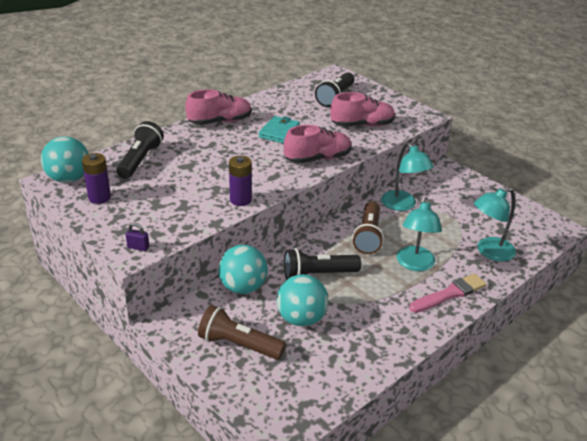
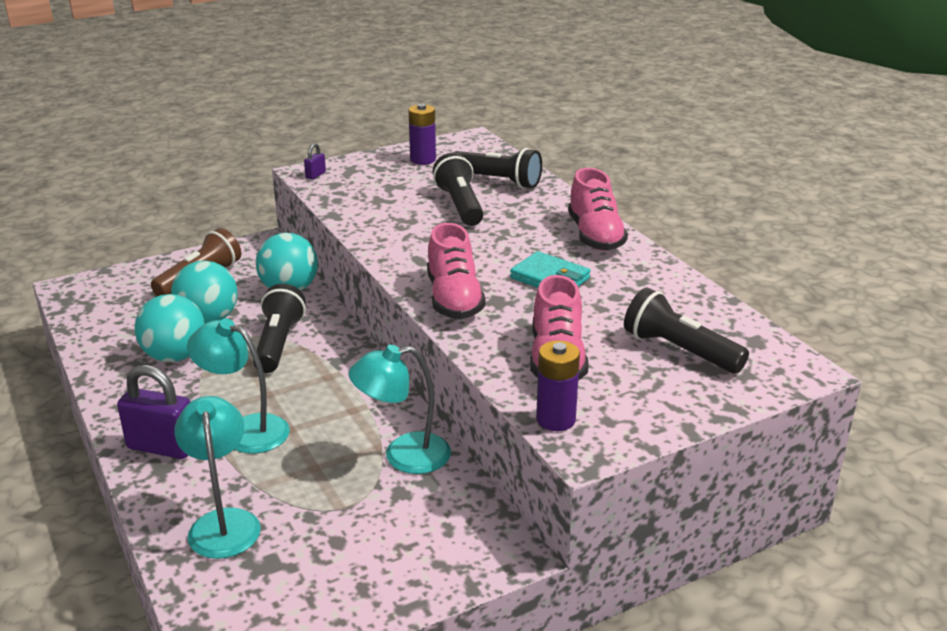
camera: 105 degrees right, 5 degrees down
turquoise ball [41,136,89,183] -> turquoise ball moved to [134,294,205,362]
purple battery [229,156,252,206] -> purple battery moved to [536,340,580,431]
brown flashlight [352,201,384,254] -> none
pink brush [409,273,487,313] -> purple padlock [117,365,190,459]
none -> black flashlight [433,153,483,226]

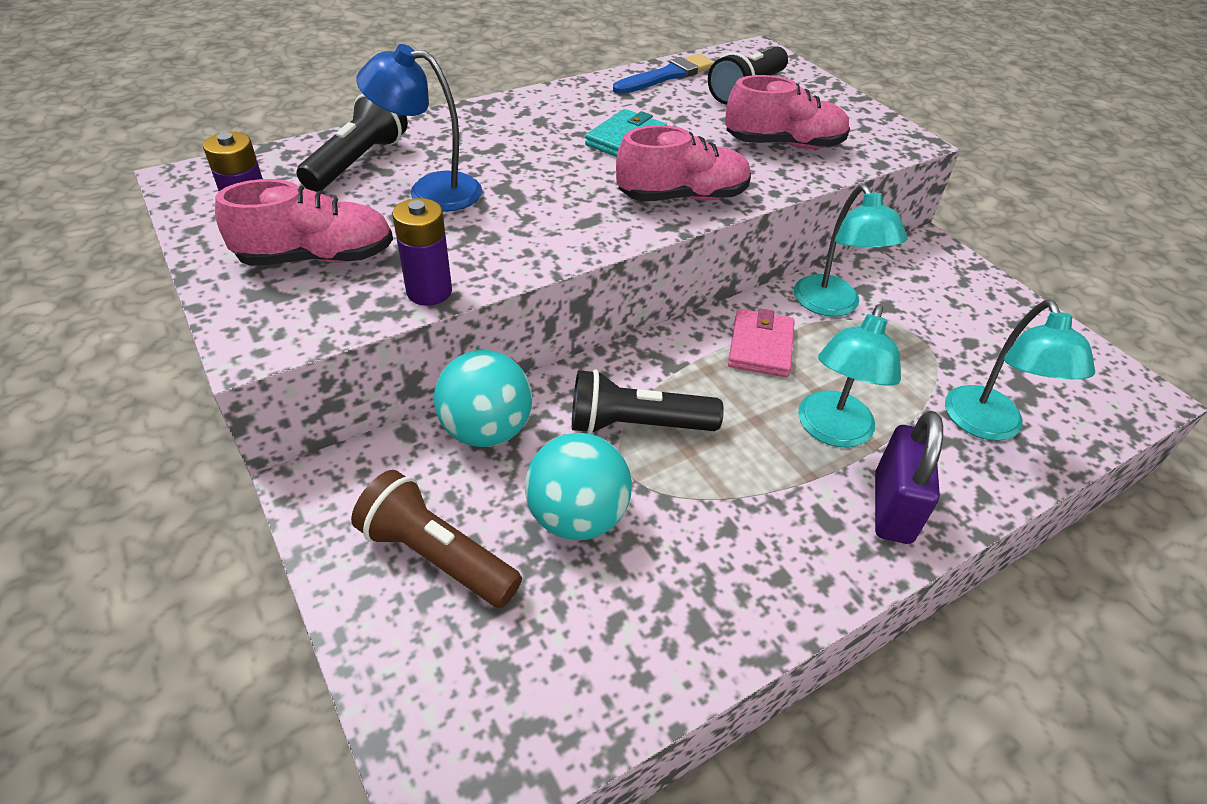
camera: 95 degrees left, 15 degrees up
turquoise ball [134,294,205,362] -> none
turquoise lamp [174,396,261,559] -> turquoise lamp turned 75 degrees counterclockwise [945,300,1095,441]
purple padlock [304,143,326,180] -> none
black flashlight [433,153,483,226] -> blue lamp [356,44,482,212]
purple battery [536,340,580,431] -> purple battery moved to [393,198,452,306]
pink shoe [568,168,628,251] -> pink shoe moved to [215,179,393,266]
none -> blue brush [613,53,715,94]
none -> pink wallet [728,308,795,377]

